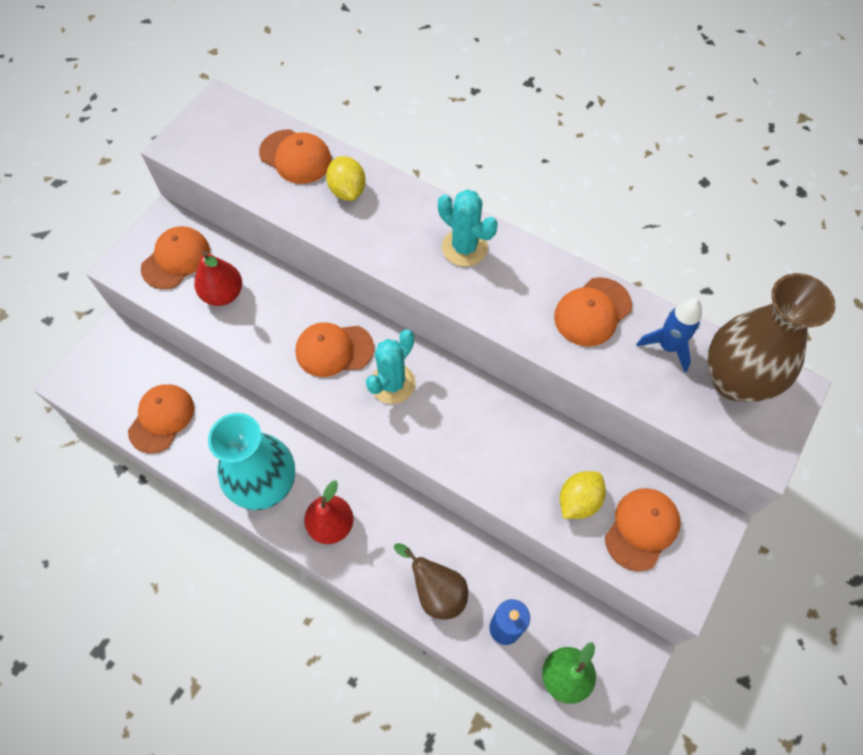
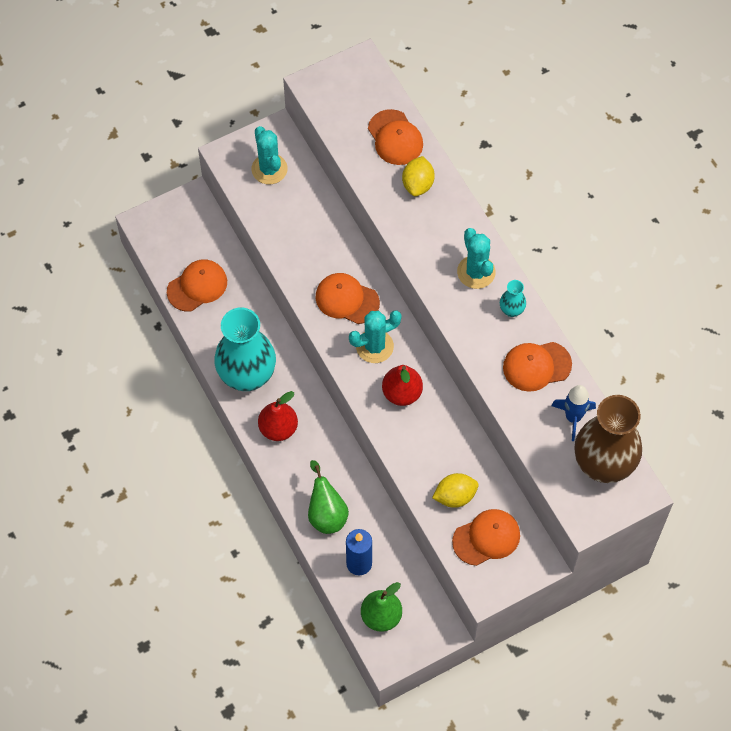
camera: 30 degrees right, 0 degrees up
orange cap [141,226,210,289] -> turquoise cactus [251,126,288,184]
red pear [194,251,242,306] -> red pear moved to [382,365,423,406]
brown pear [394,543,468,619] -> green pear [308,460,349,534]
none -> turquoise vase [500,280,526,317]

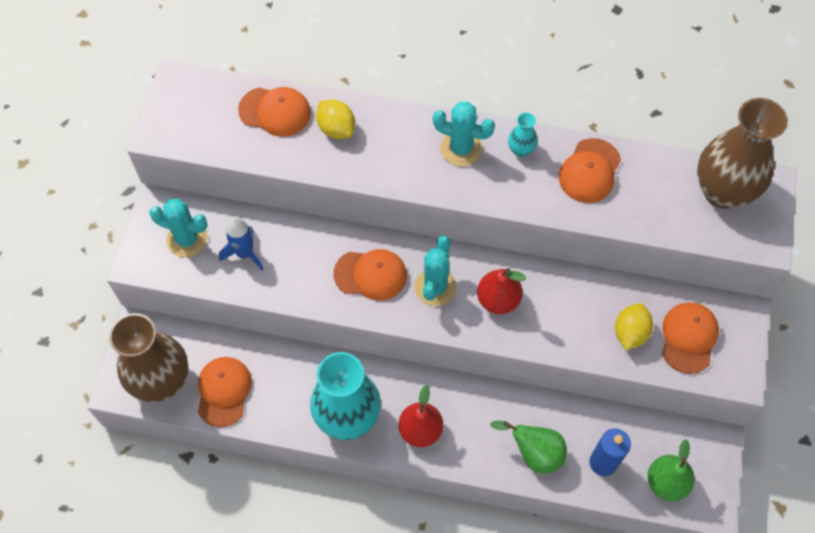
camera: 50 degrees left, 0 degrees up
orange cap [315,273,380,324] -> orange cap turned 150 degrees counterclockwise [334,249,407,301]
blue rocket [551,385,596,441] -> blue rocket moved to [219,216,264,271]
none -> brown vase [109,313,189,402]

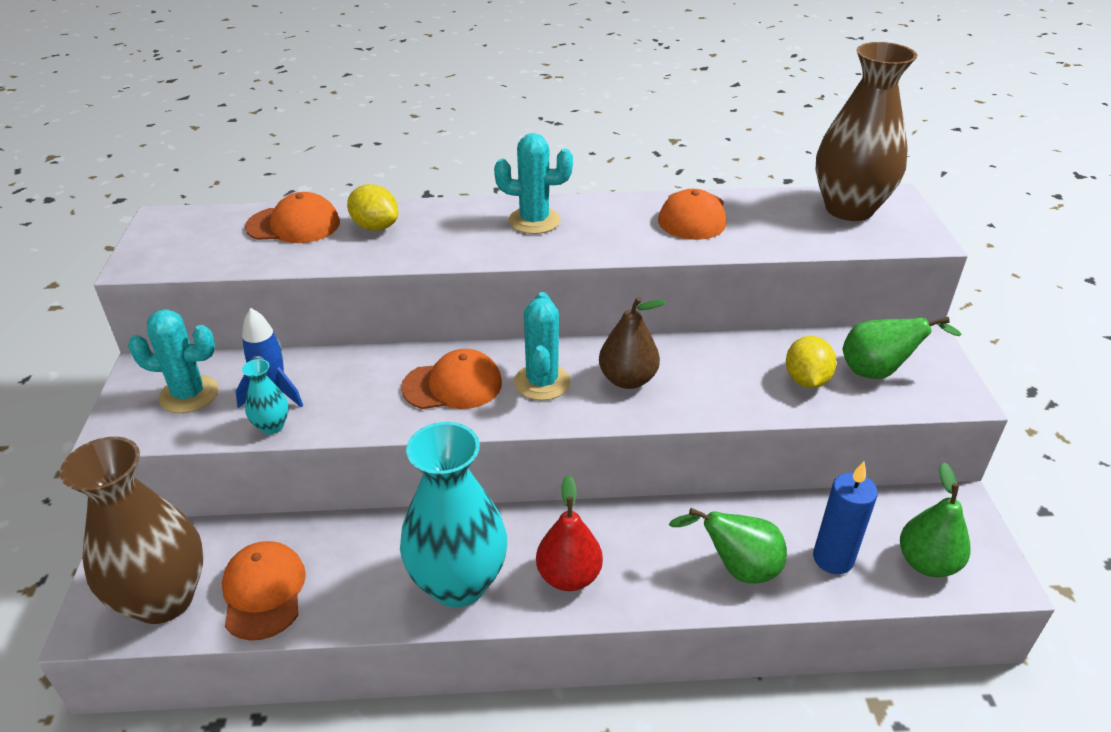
camera: 15 degrees left, 25 degrees down
red pear [477,268,526,314] -> brown pear [599,297,666,389]
turquoise vase [508,112,537,157] -> turquoise vase moved to [242,359,289,434]
orange cap [662,302,719,374] -> green pear [843,317,961,379]

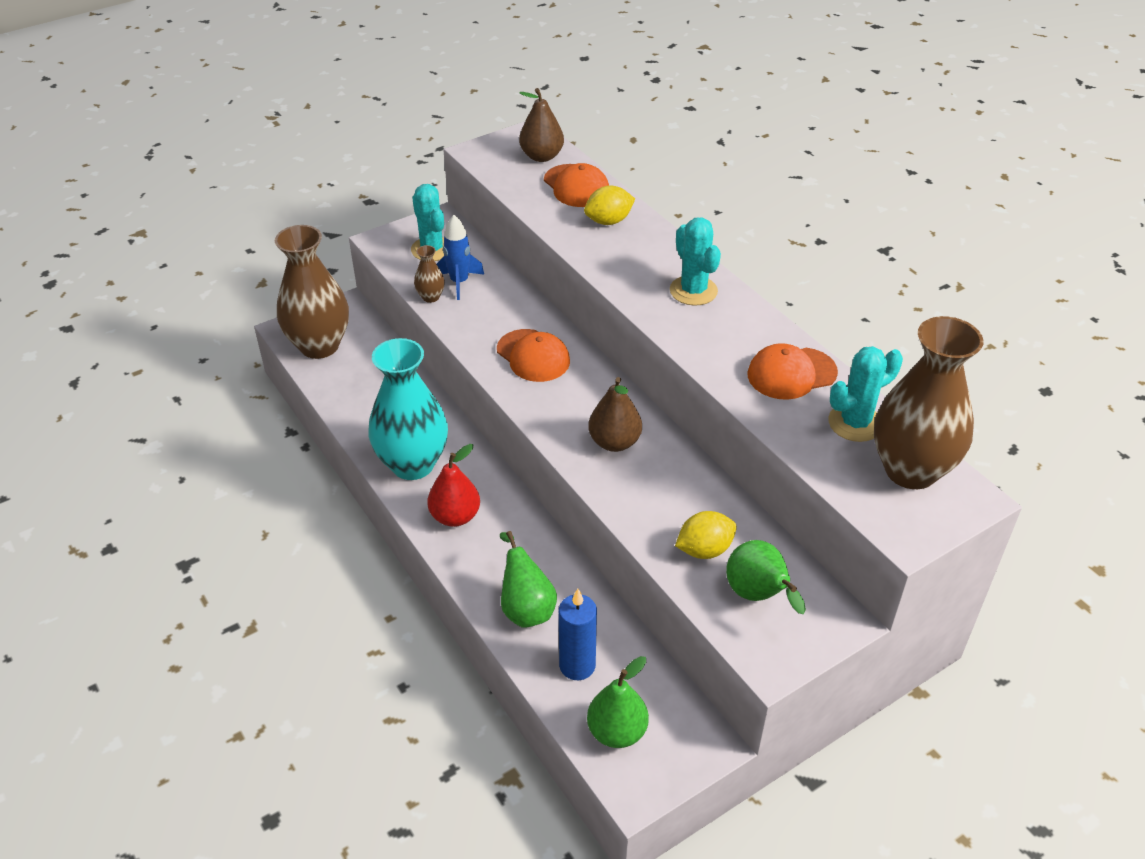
camera: 60 degrees right, 5 degrees up
orange cap [222,541,306,641] -> none
turquoise vase [242,359,289,434] -> brown vase [414,245,445,303]
yellow lemon [347,184,398,231] -> yellow lemon turned 60 degrees clockwise [584,185,635,225]
turquoise cactus [514,292,570,401] -> turquoise cactus moved to [828,346,903,442]
none -> brown pear [519,88,564,162]

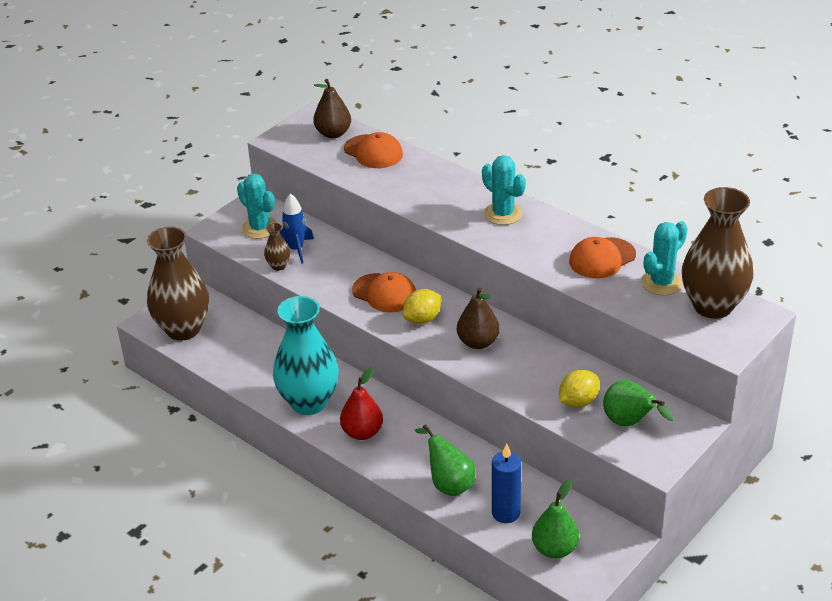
camera: 15 degrees left, 5 degrees down
yellow lemon [584,185,635,225] -> yellow lemon moved to [403,289,441,324]

